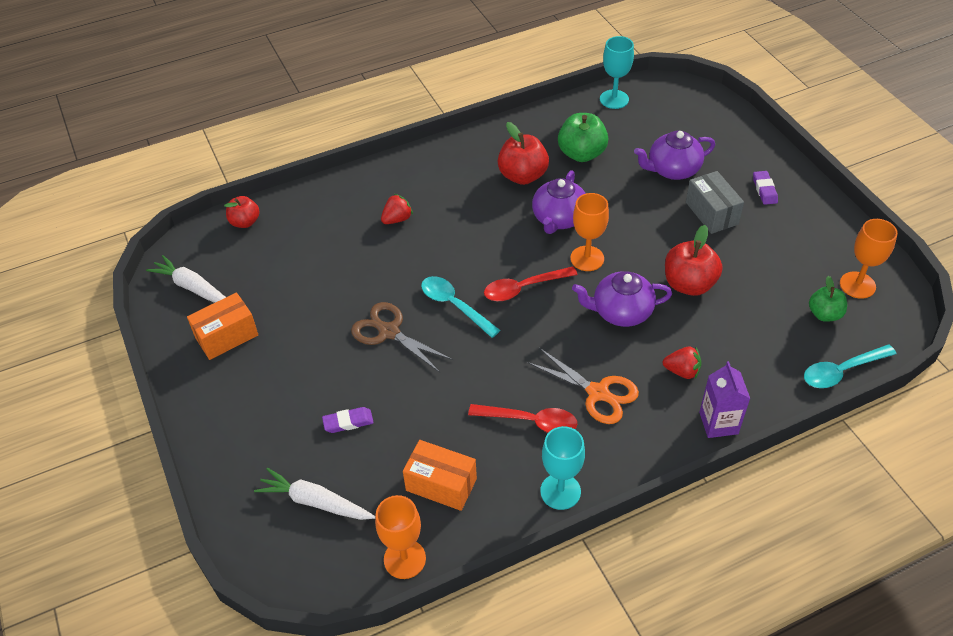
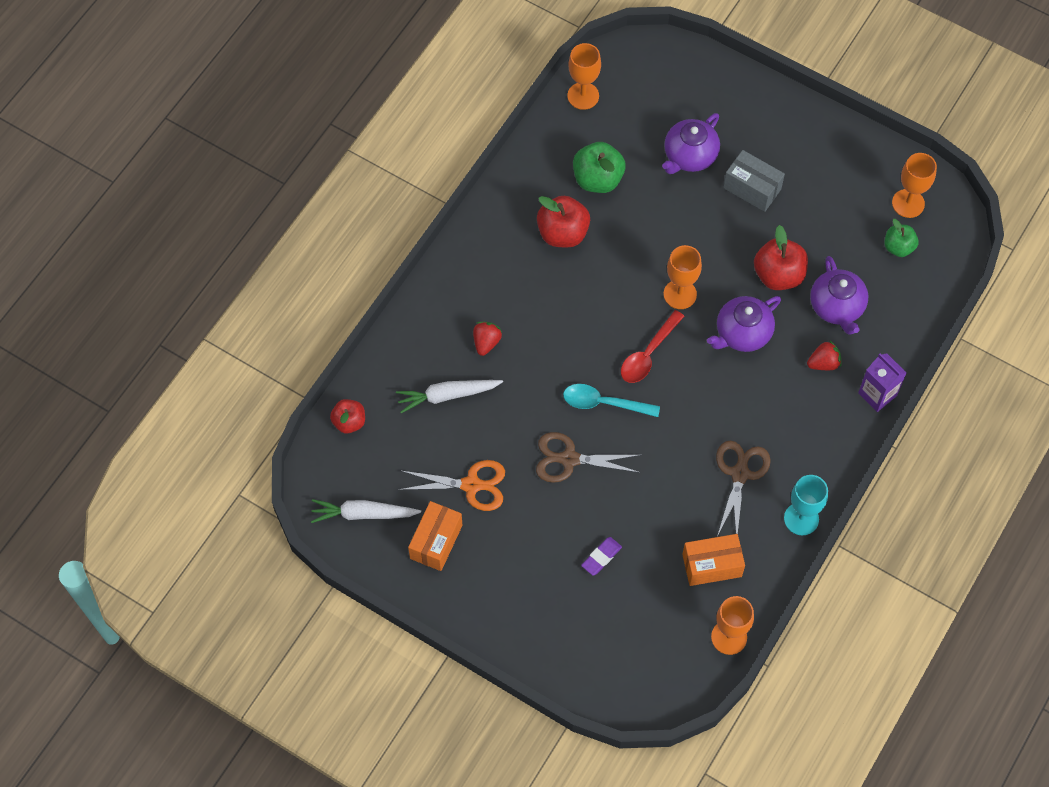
camera: 35 degrees left, 15 degrees up
white carrot [254,468,376,520] -> white carrot moved to [396,380,503,413]
red spoon [468,404,577,433] -> brown scissors [716,441,771,536]
orange scissors [527,348,639,424] -> orange scissors moved to [398,460,505,511]
purple teapot [532,170,586,234] -> purple teapot moved to [810,256,868,335]
turquoise goblet [600,36,634,109] -> orange goblet [567,43,601,110]
purple eraser [753,171,778,205] -> none
turquoise spoon [804,344,897,388] -> none

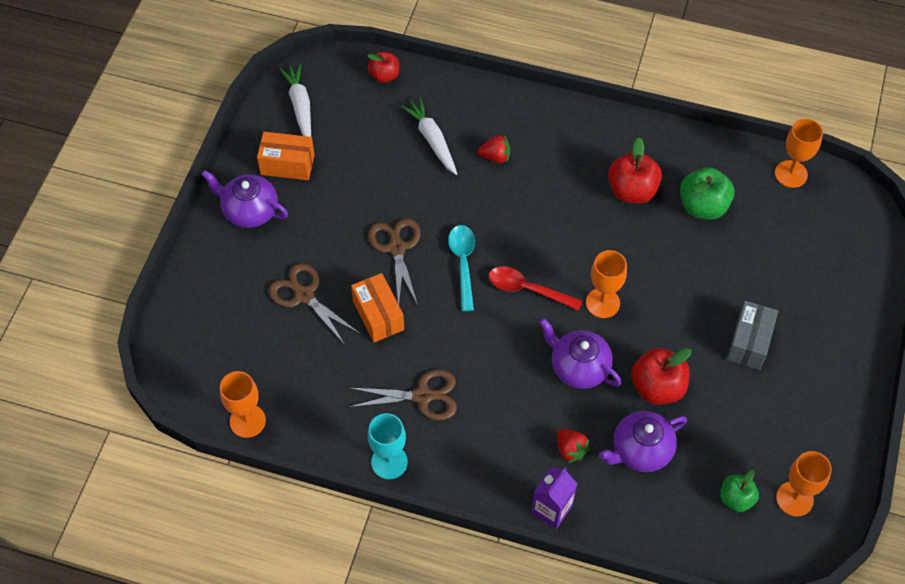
camera: 75 degrees right, 5 degrees down
orange scissors [398,460,505,511] -> none
purple eraser [581,537,622,576] -> brown scissors [269,263,360,345]
purple teapot [662,113,720,174] -> purple teapot moved to [201,170,288,228]
orange box [682,534,745,586] -> orange box moved to [351,273,404,342]

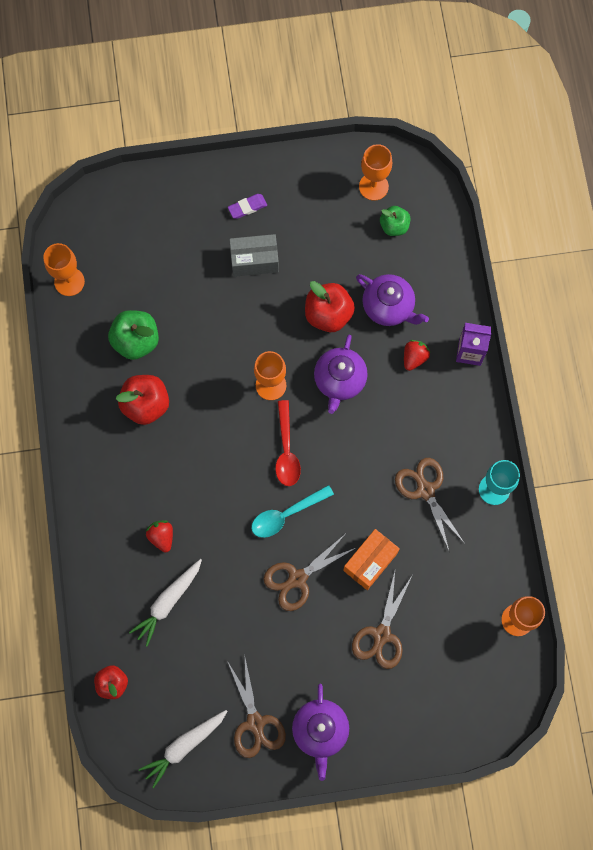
camera: 115 degrees left, 15 degrees up
orange box [257,132,315,180] -> brown scissors [227,658,286,758]
none -> purple eraser [228,194,267,219]

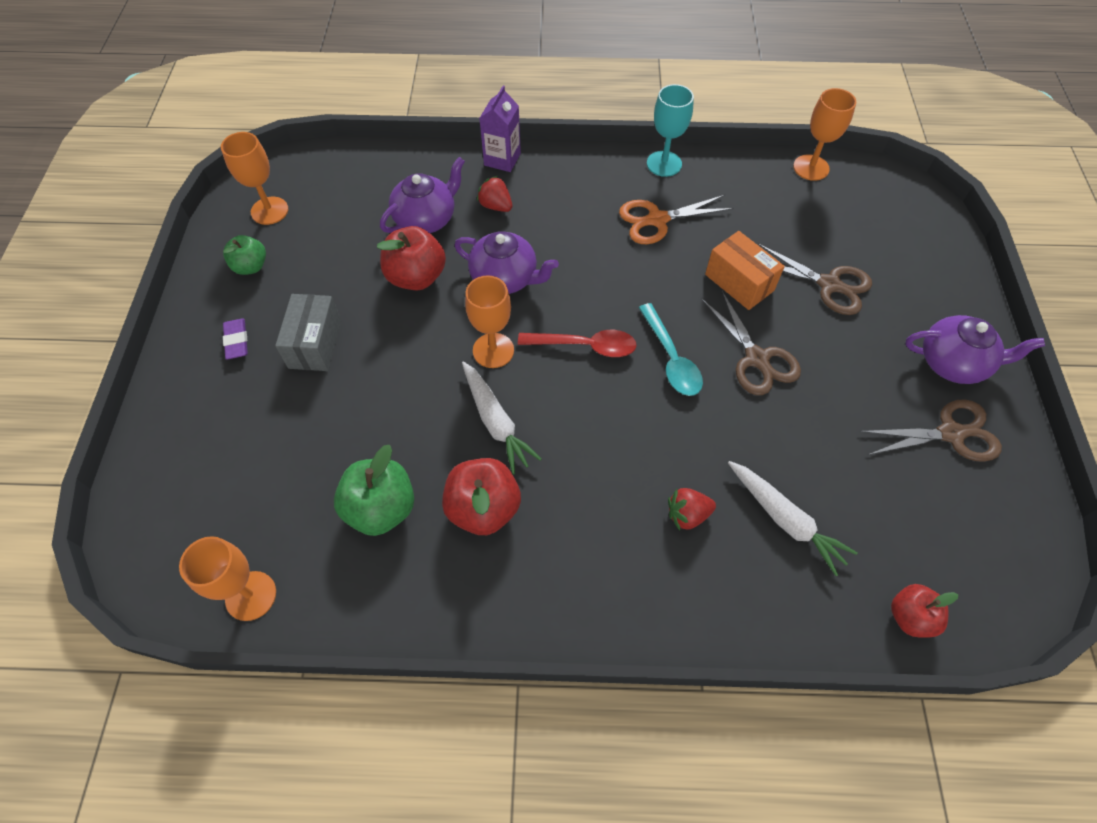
camera: 80 degrees left, 15 degrees down
white carrot [139,710,227,788] -> white carrot moved to [462,361,541,474]
green apple [380,206,410,236] -> green apple moved to [223,235,266,275]
brown scissors [395,458,465,550] -> orange scissors [619,195,734,244]

